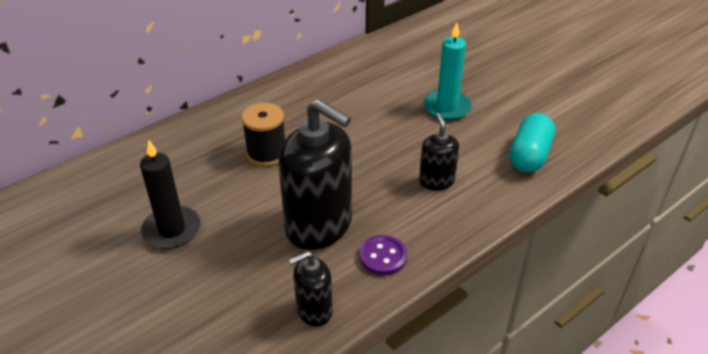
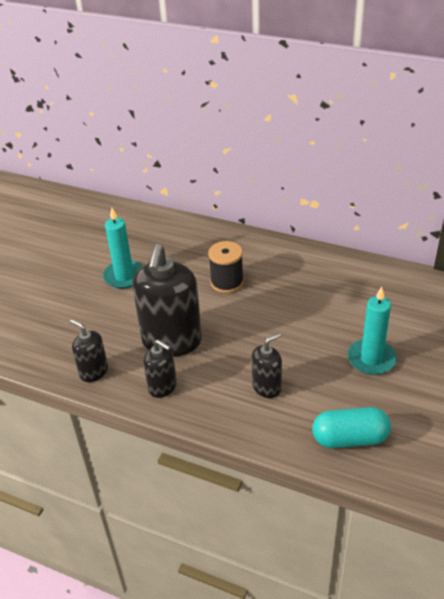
camera: 65 degrees right, 0 degrees up
black candle [140,140,201,249] -> turquoise candle [103,208,143,288]
purple button [359,235,407,275] -> black soap dispenser [143,340,177,398]

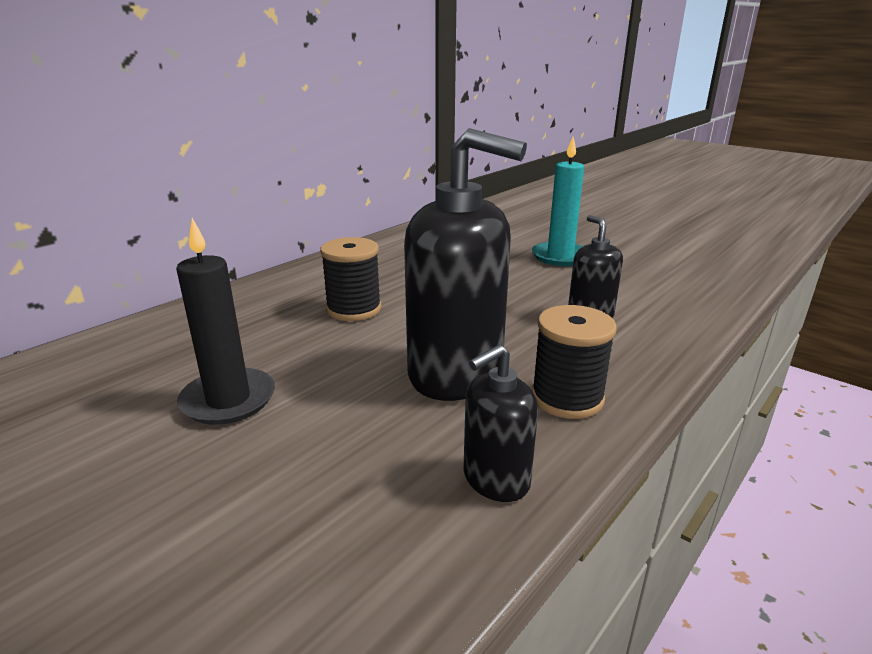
camera: 75 degrees left, 15 degrees down
turquoise candle [103,208,143,288] -> black candle [176,218,275,425]
black soap dispenser [143,340,177,398] -> black spool [532,305,616,419]
turquoise capsule [313,407,391,448] -> none

